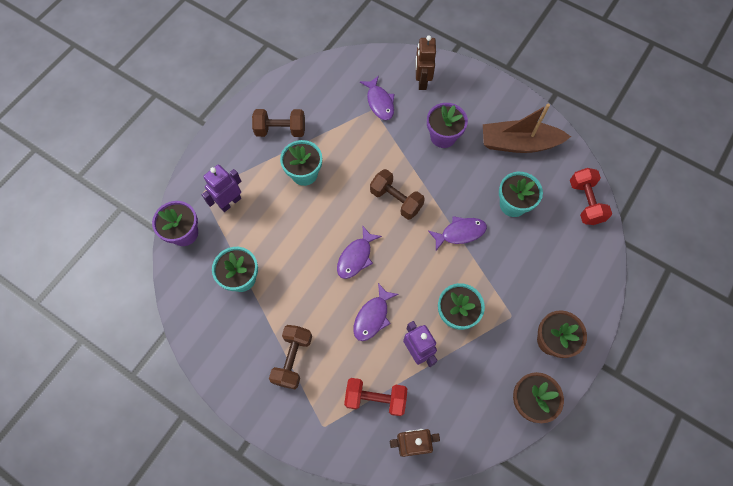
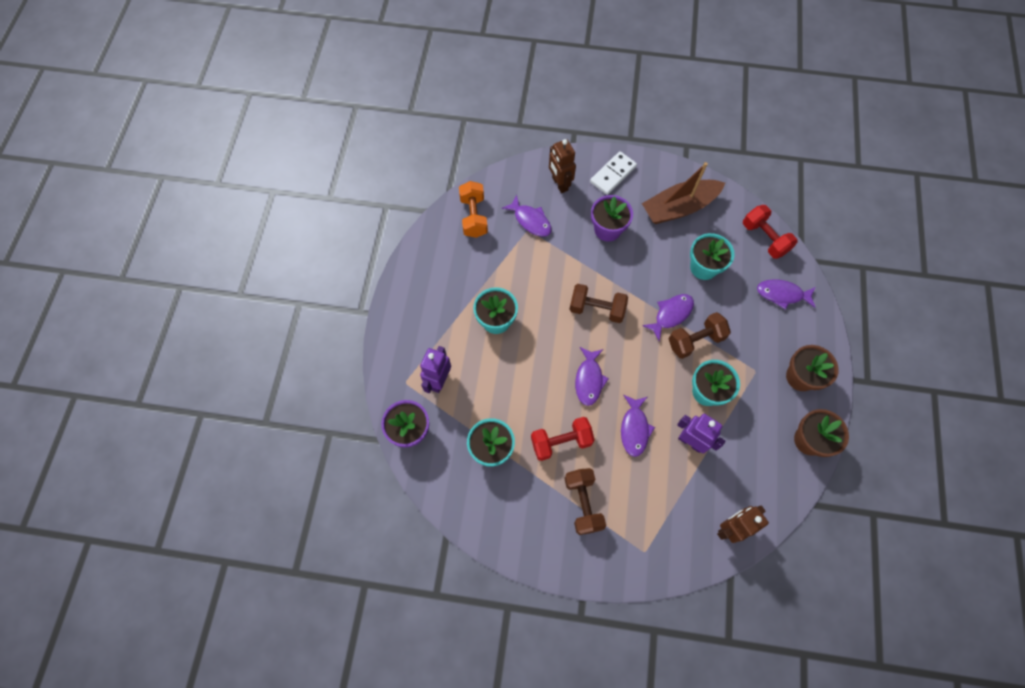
camera: 25 degrees left, 0 degrees up
brown dumbbell [252,109,305,137] -> brown dumbbell moved to [669,312,731,359]
red dumbbell [344,378,407,416] -> red dumbbell moved to [531,417,595,461]
none -> orange dumbbell [459,181,488,238]
none -> white domino [590,151,637,195]
none -> purple fish [757,279,816,310]

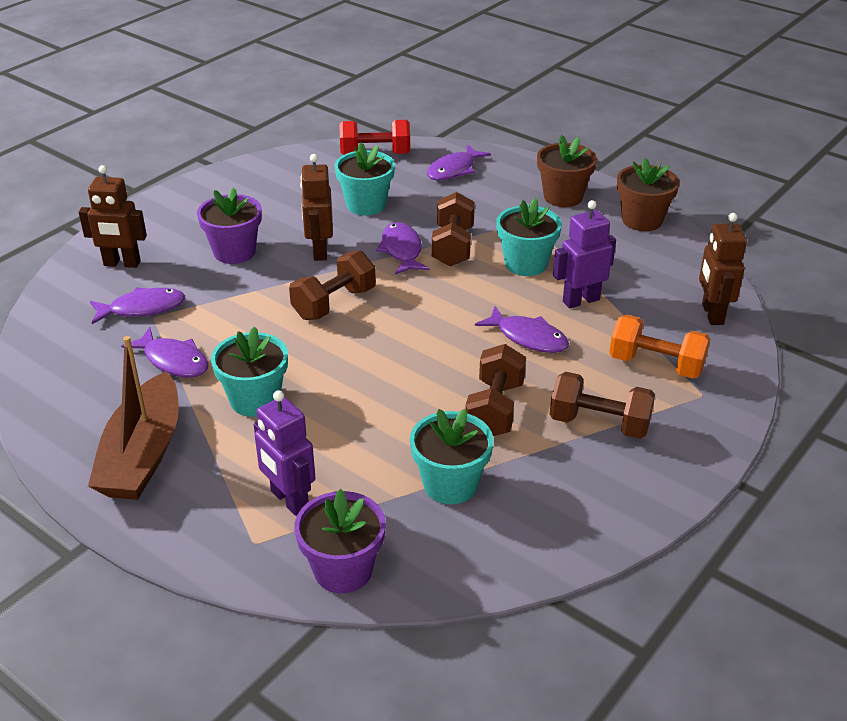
camera: 60 degrees left, 30 degrees down
orange dumbbell [459,181,488,238] -> orange dumbbell moved to [609,315,710,379]
red dumbbell [531,417,595,461] -> brown dumbbell [465,344,526,436]
purple fish [575,347,609,406] -> purple fish moved to [121,327,208,378]
white domino [590,151,637,195] -> none
brown boat [642,162,725,224] -> brown boat moved to [88,336,179,500]
none -> brown robot [300,154,333,261]

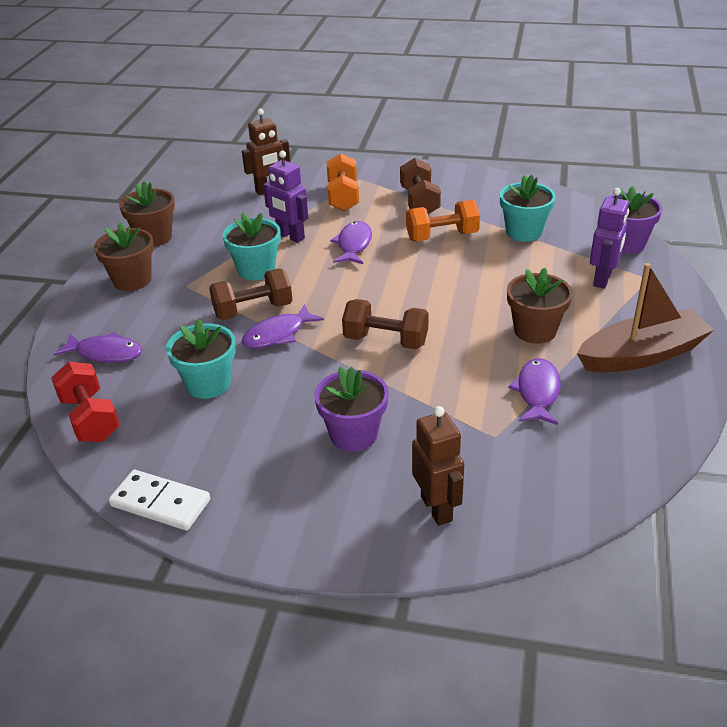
camera: 115 degrees left, 0 degrees up
purple fish [90,287,185,324] -> none
turquoise flower pot [211,327,288,417] -> brown flower pot [507,268,573,344]
brown robot [300,154,333,261] -> none
brown dumbbell [465,344,526,436] -> orange dumbbell [406,200,480,241]
none -> white domino [109,470,210,530]

